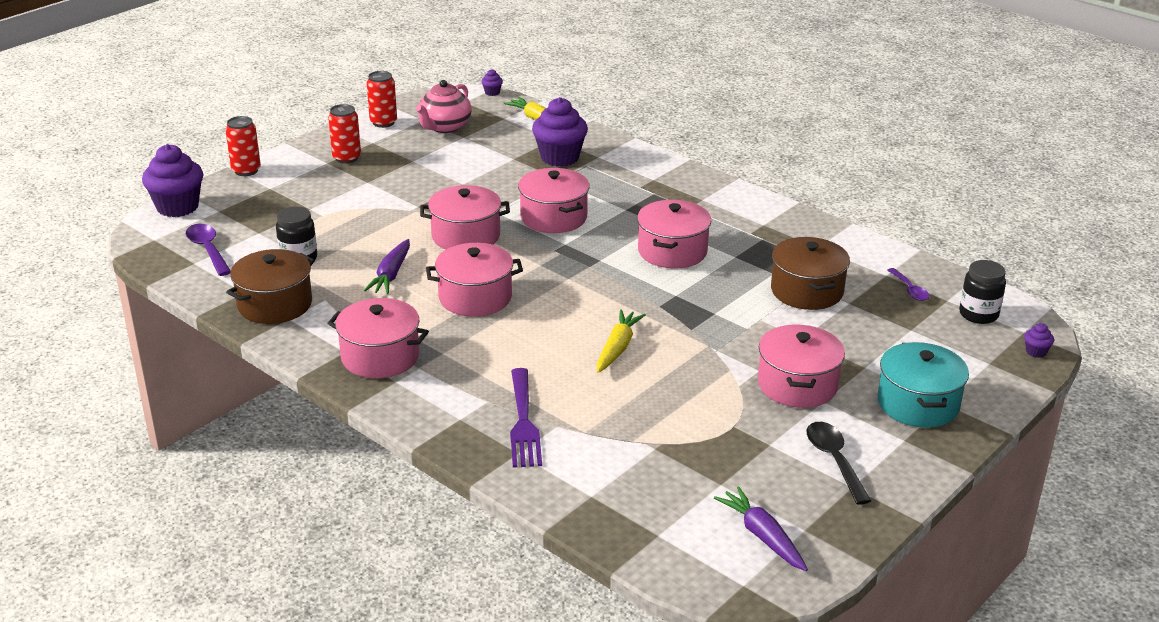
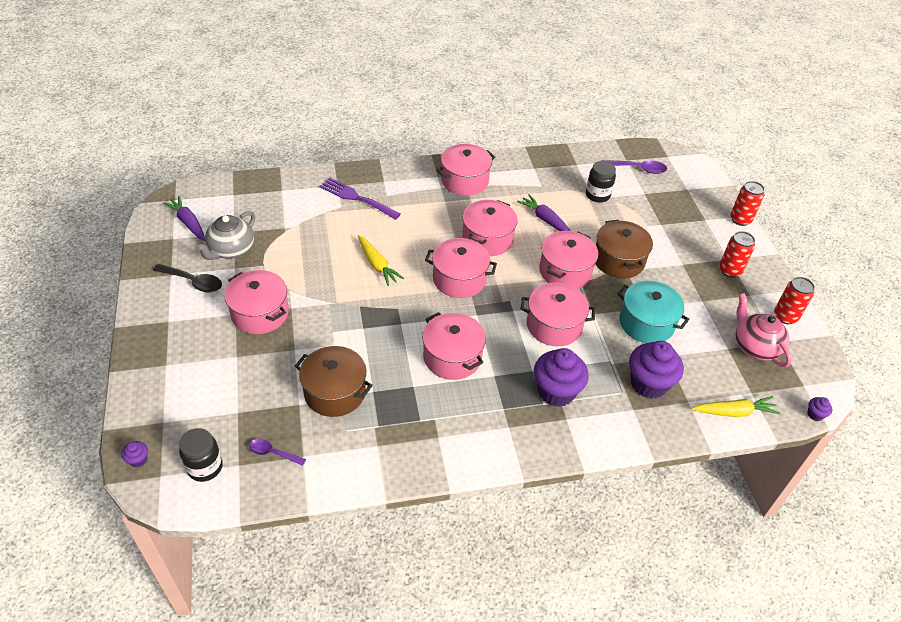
camera: 125 degrees right, 15 degrees up
purple cupcake [142,144,203,217] -> purple cupcake moved to [534,348,589,407]
brown pot [226,249,315,324] -> brown pot moved to [595,220,653,278]
purple carrot [714,486,808,571] -> purple carrot turned 135 degrees counterclockwise [163,196,205,241]
turquoise pot [877,342,969,428] -> turquoise pot moved to [617,281,690,343]
none -> grey teapot [195,211,255,260]
none -> pink pot [425,238,497,298]

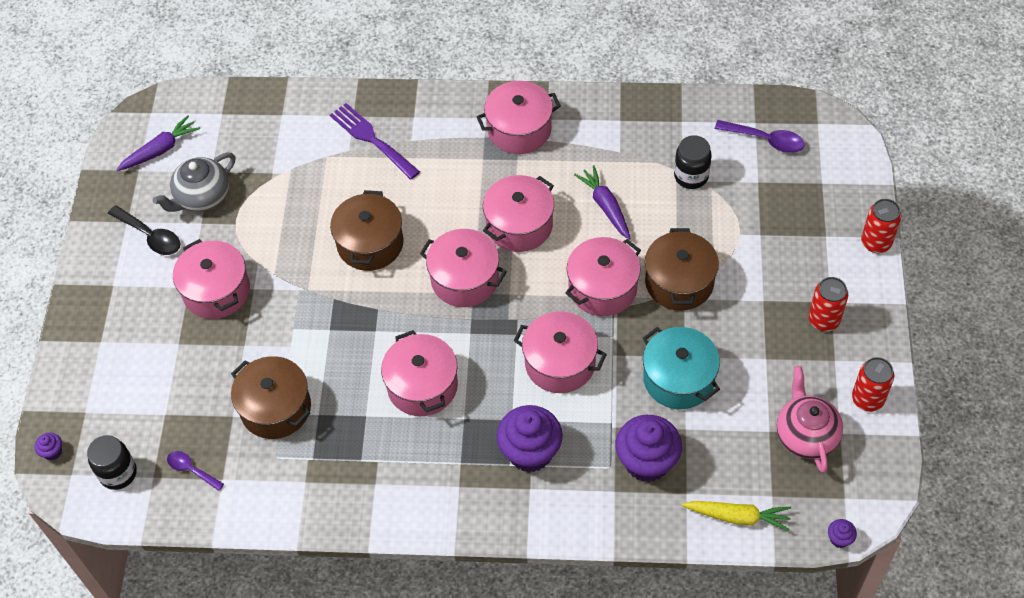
camera: 20 degrees right, 10 degrees up
purple carrot [163,196,205,241] -> purple carrot turned 75 degrees clockwise [116,115,200,171]
yellow carrot [358,235,404,286] -> brown pot [330,190,403,271]

